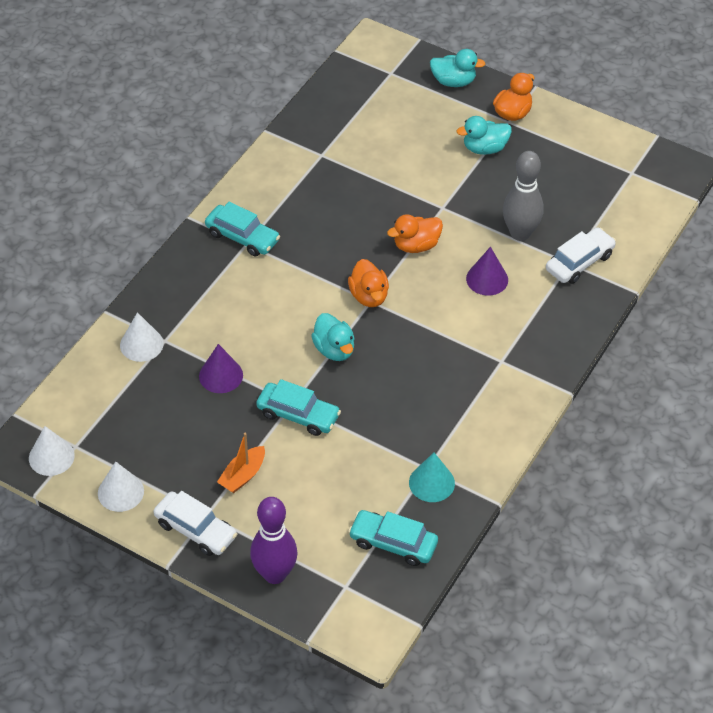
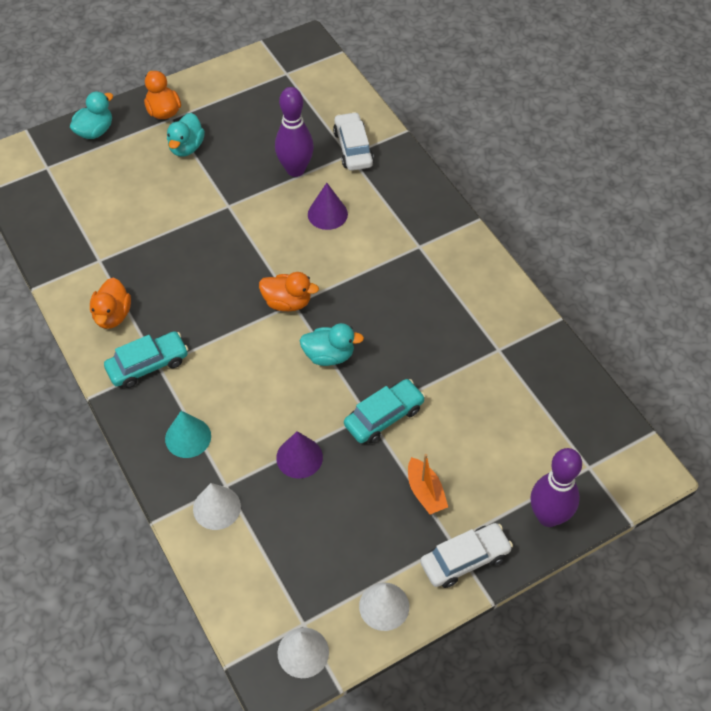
camera: 60 degrees left, 5 degrees up
turquoise car [348,510,438,566] -> none
orange duck [387,214,443,253] -> orange duck moved to [90,278,131,329]
turquoise cone [409,453,455,502] -> turquoise cone moved to [165,411,211,458]
grey bowling pin [503,151,543,241] -> purple bowling pin [275,87,314,177]

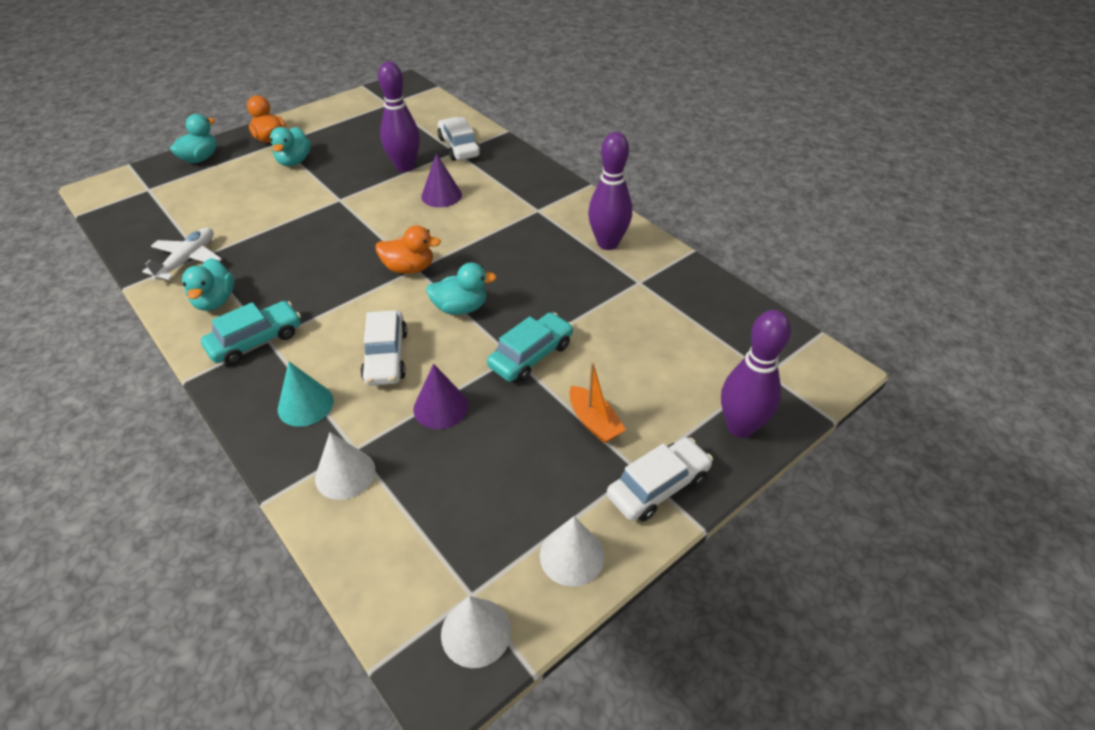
camera: 10 degrees left, 10 degrees down
orange duck [90,278,131,329] -> turquoise duck [182,258,234,311]
none -> white plane [142,228,222,280]
none -> white car [361,310,407,386]
none -> purple bowling pin [588,132,632,250]

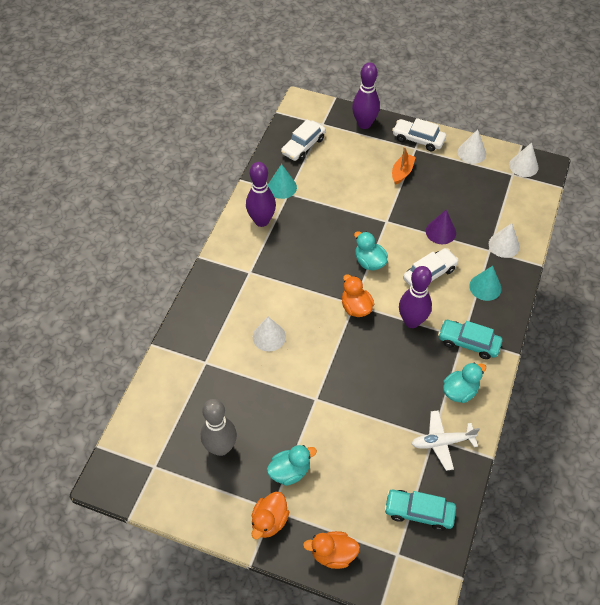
camera: 120 degrees left, 10 degrees up
turquoise duck [170,114,217,163] -> orange duck [303,531,360,569]
purple bowling pin [378,61,420,172] -> purple bowling pin moved to [399,266,432,328]
purple cone [421,153,462,207] -> white cone [253,317,286,351]
white car [438,117,480,161] -> white car moved to [281,120,326,161]
turquoise car [487,312,574,382] -> turquoise car moved to [384,490,456,531]
none -> grey bowling pin [201,399,237,456]
none -> turquoise cone [268,164,297,199]

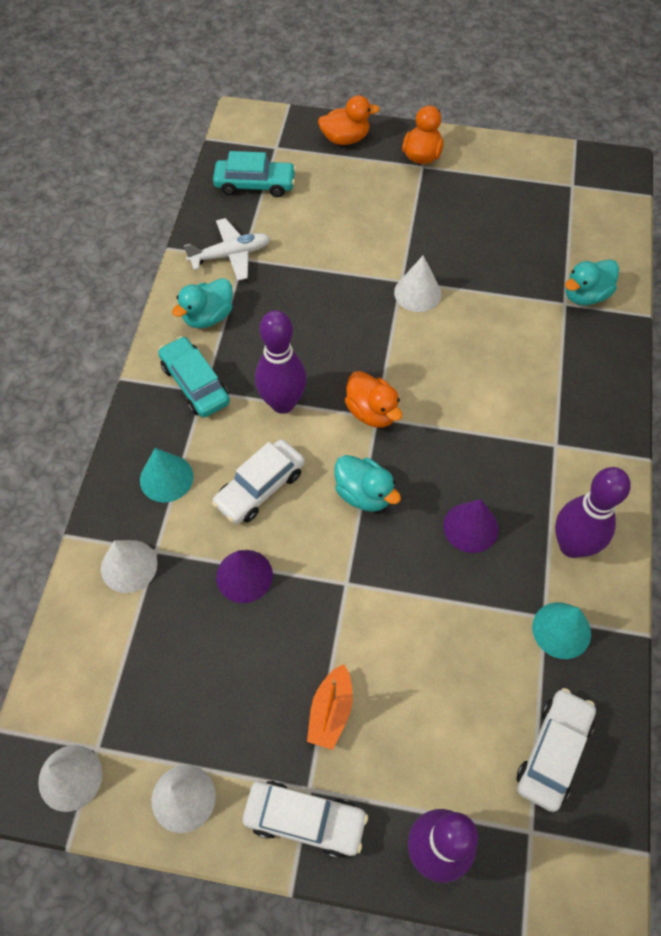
camera: 170 degrees right, 5 degrees up
grey bowling pin [201,399,237,456] -> none
white cone [253,317,286,351] -> white cone moved to [394,256,442,312]
turquoise duck [267,445,317,486] -> turquoise duck moved to [565,259,619,305]
turquoise car [438,320,502,359] -> turquoise car turned 135 degrees counterclockwise [158,336,230,417]
none -> purple cone [443,499,499,553]

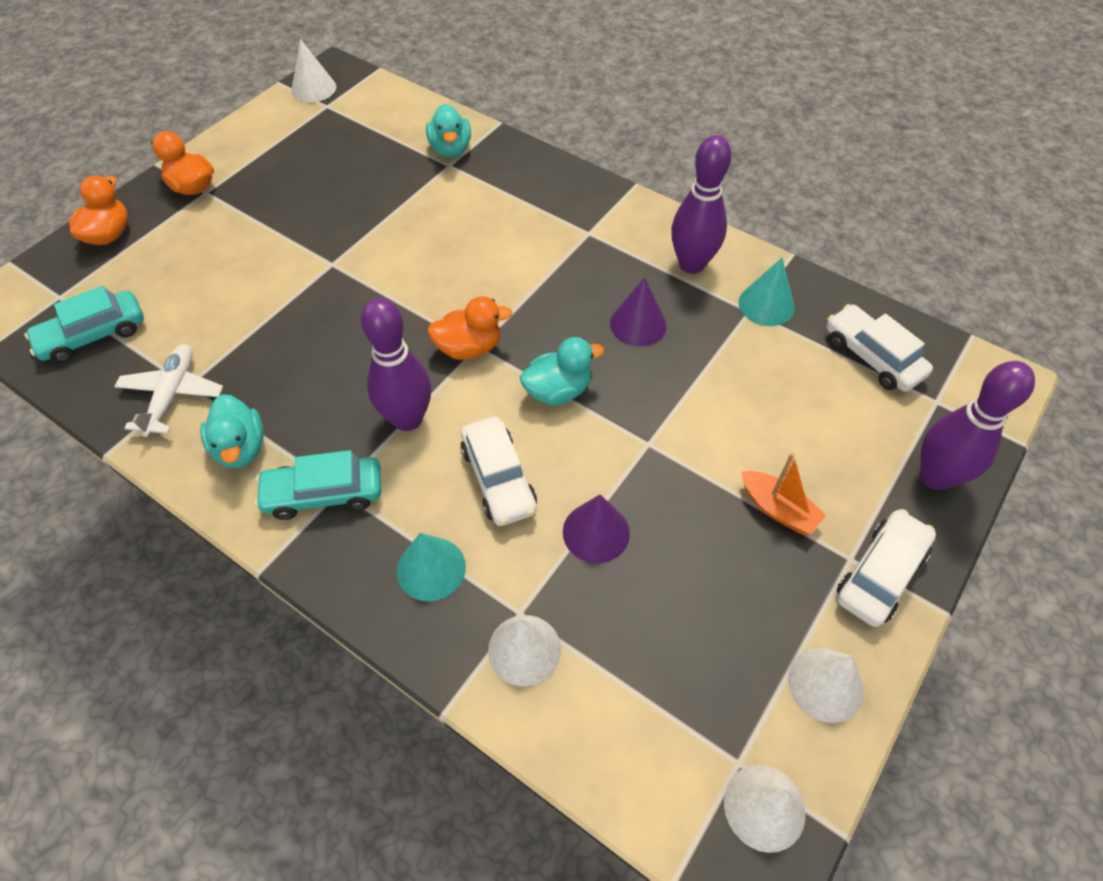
camera: 65 degrees left, 5 degrees down
turquoise car [213,151,296,197] -> turquoise car turned 150 degrees counterclockwise [24,286,144,363]
white cone [394,256,442,312] -> white cone moved to [291,39,336,102]

